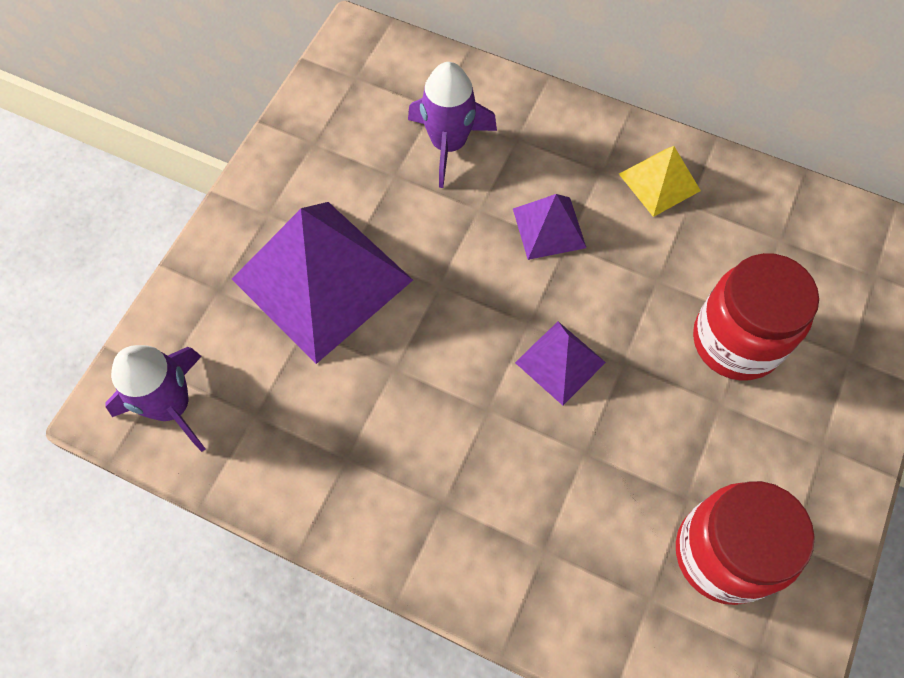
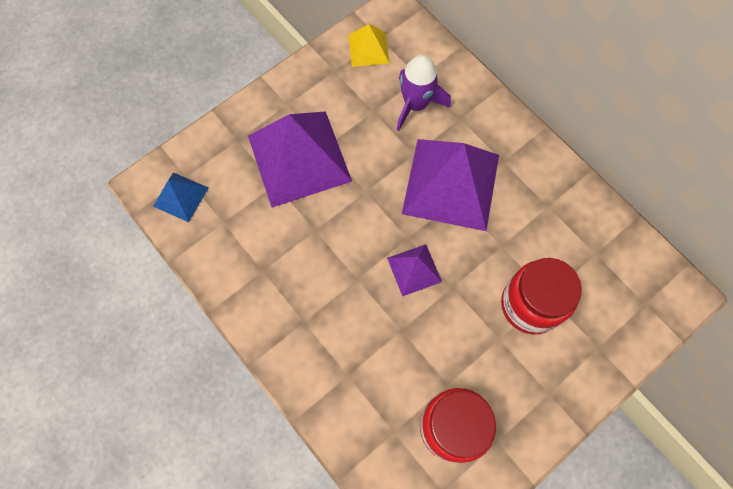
camera: 25 degrees right, 5 degrees up
purple rocket [105,345,205,452] -> blue pyramid [153,173,208,222]
purple pyramid [513,194,586,260] -> purple pyramid [402,139,499,231], size x2.08
yellow pyramid [619,146,701,217] -> yellow pyramid moved to [348,24,389,67]

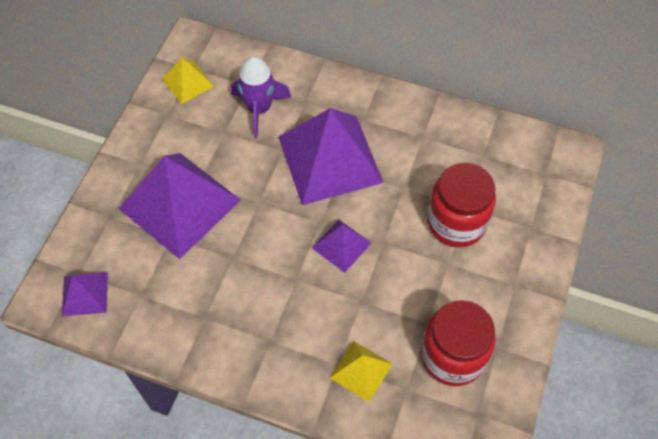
camera: 30 degrees left, 10 degrees down
blue pyramid [153,173,208,222] -> purple pyramid [62,272,108,317]
none -> yellow pyramid [330,341,392,402]

